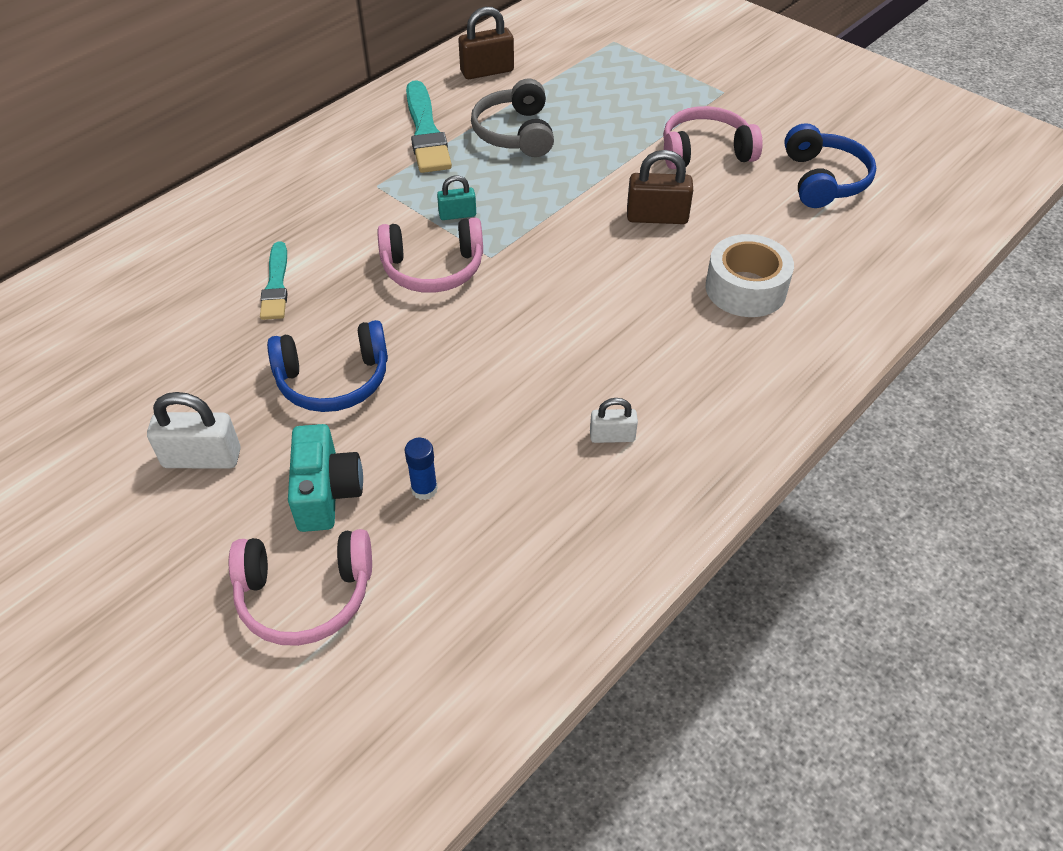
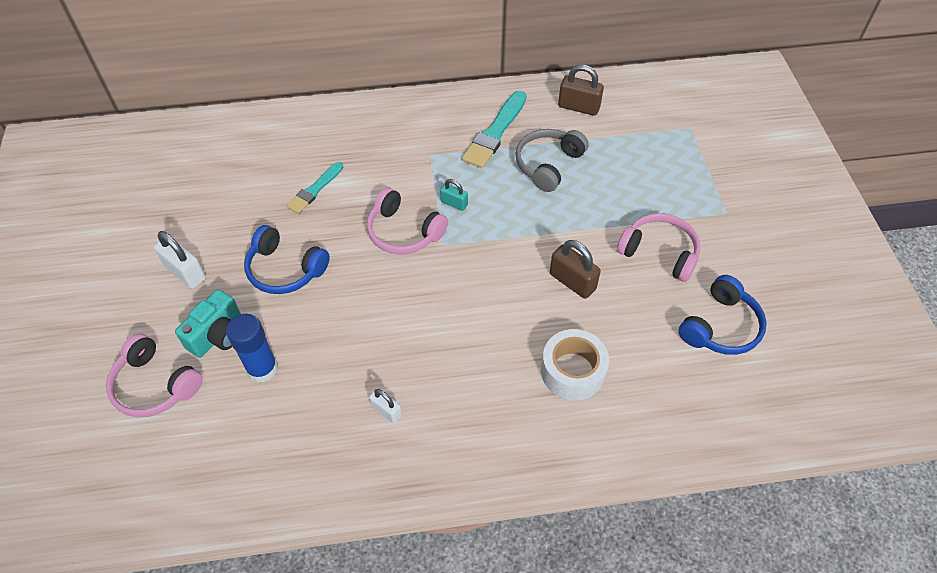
camera: 40 degrees right, 5 degrees up
blue glue stick [405,438,438,500] -> blue glue stick [226,314,278,383], size x1.77

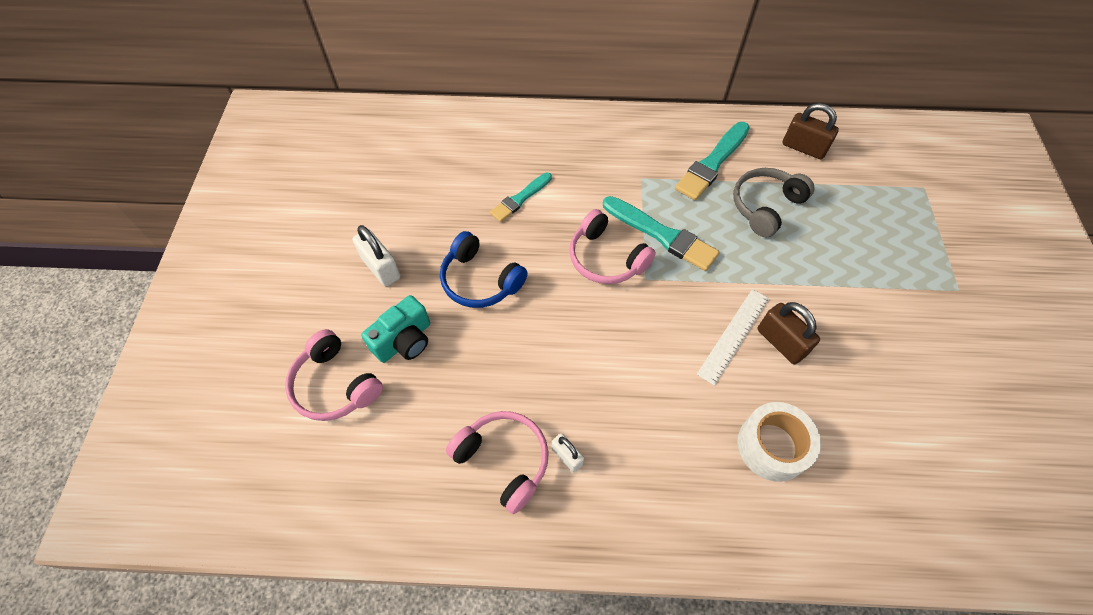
camera: 10 degrees right, 5 degrees up
blue glue stick [226,314,278,383] -> none
turquoise padlock [440,179,468,211] -> turquoise brush [603,196,720,271]
pink headphones [617,213,700,282] -> pink headphones moved to [446,411,549,514]
blue headphones [679,275,767,355] -> none
none -> white ruler [697,289,769,386]

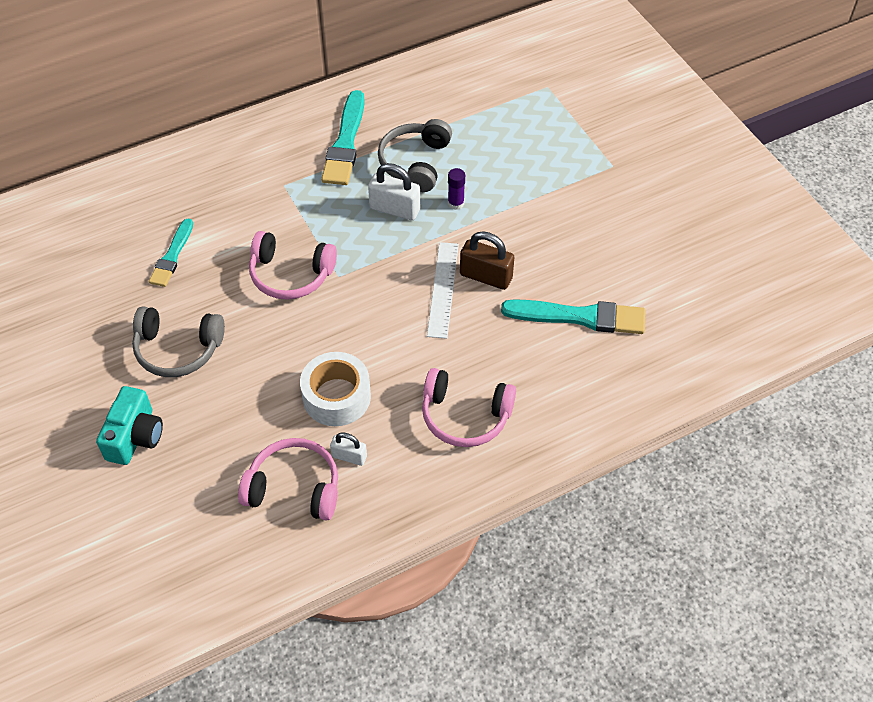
camera: 30 degrees left, 5 degrees down
pink headphones [285,329,383,421] -> pink headphones moved to [422,368,516,447]
white padlock [353,225,401,286] -> white padlock moved to [368,163,420,220]
blue headphones [440,231,528,308] -> grey headphones [132,307,225,377]
turquoise brush [603,196,720,271] -> turquoise brush moved to [501,299,645,334]
white tape [737,402,821,482] -> white tape moved to [300,352,371,426]
brown padlock [783,103,839,159] -> none
none -> purple glue stick [448,168,465,210]

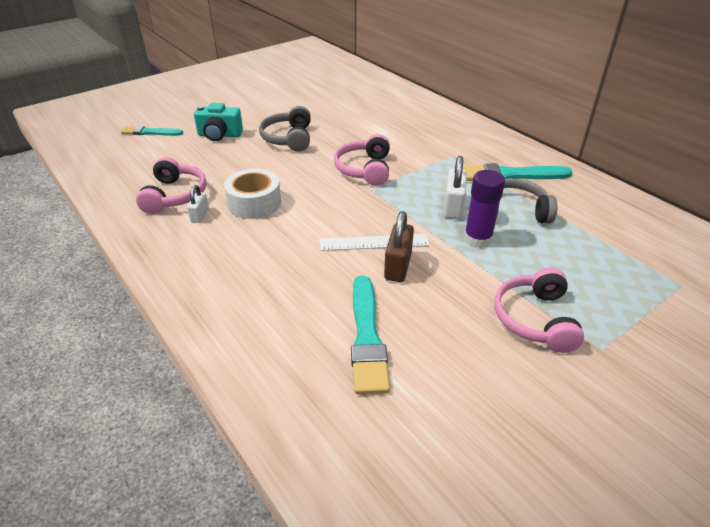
camera: 80 degrees right, 15 degrees down
turquoise brush [149,219,193,287] -> turquoise brush moved to [121,125,183,136]
pink headphones [422,368,516,447] -> pink headphones moved to [494,267,584,353]
purple glue stick [448,168,465,210] -> purple glue stick [464,170,505,248], size x1.77

